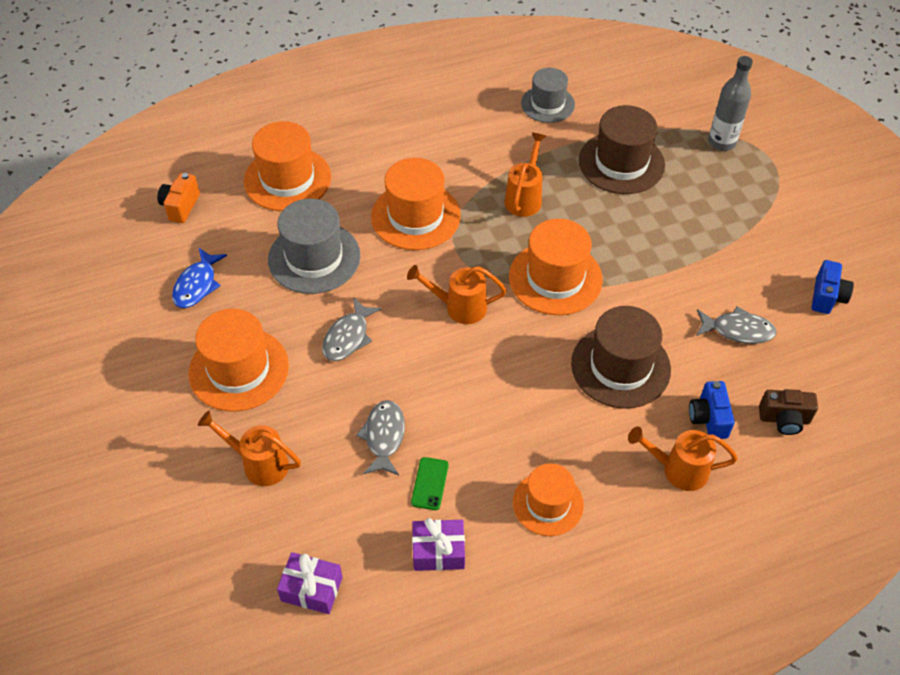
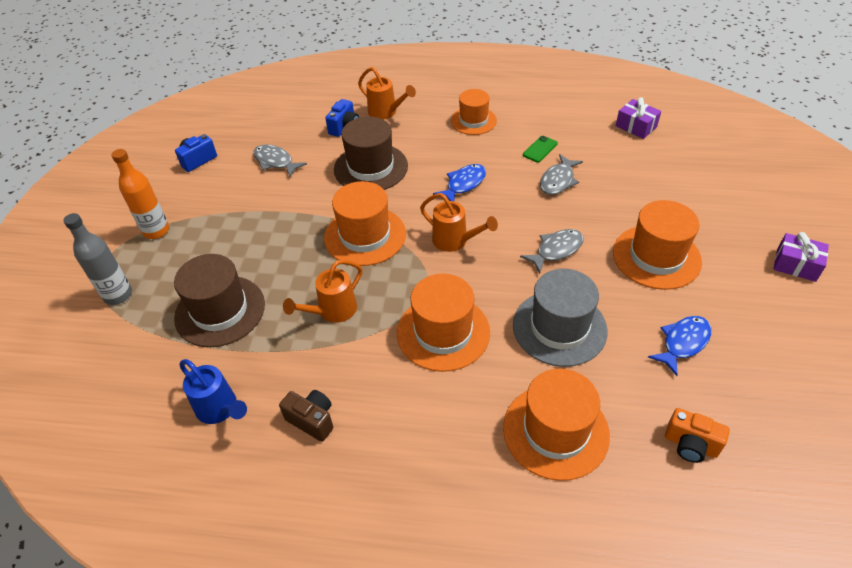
camera: 150 degrees left, 5 degrees down
orange camera [157,173,200,223] -> orange camera turned 75 degrees clockwise [665,408,730,463]
orange watering can [198,411,301,486] -> none
purple gift [412,518,465,571] -> purple gift moved to [773,232,829,282]
grey hat [521,68,575,123] -> blue watering can [179,359,247,424]
brown camera [759,389,818,435] -> brown camera moved to [279,390,333,442]
none -> orange bottle [111,149,169,239]
none -> blue fish [433,164,486,201]

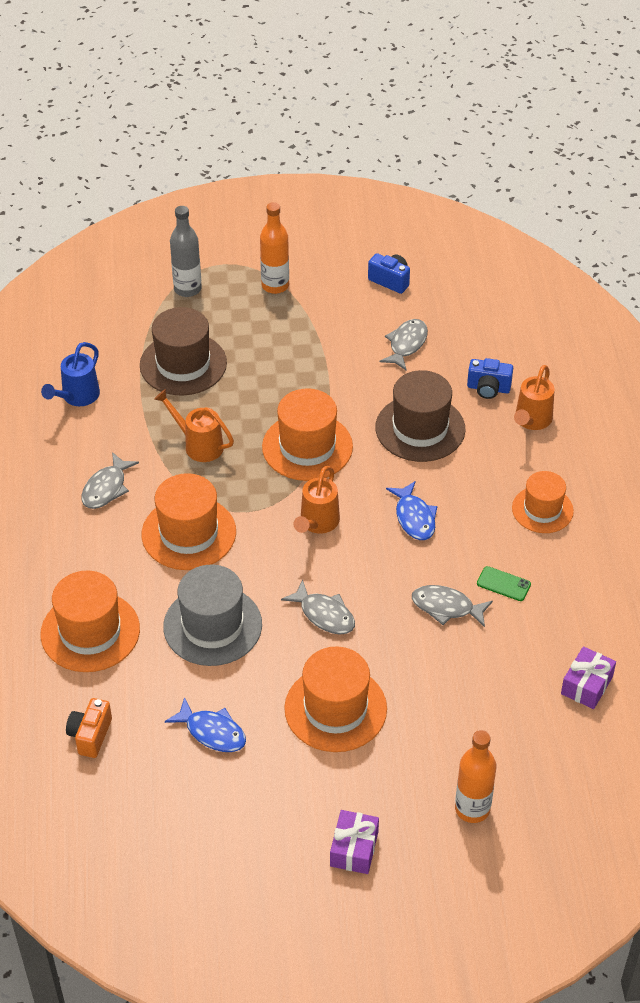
camera: 75 degrees right, 0 degrees up
brown camera [279,390,333,442] -> none
blue fish [433,164,486,201] -> blue fish turned 45 degrees clockwise [386,481,437,540]
none -> grey fish [82,452,139,509]
none -> orange bottle [455,730,497,823]

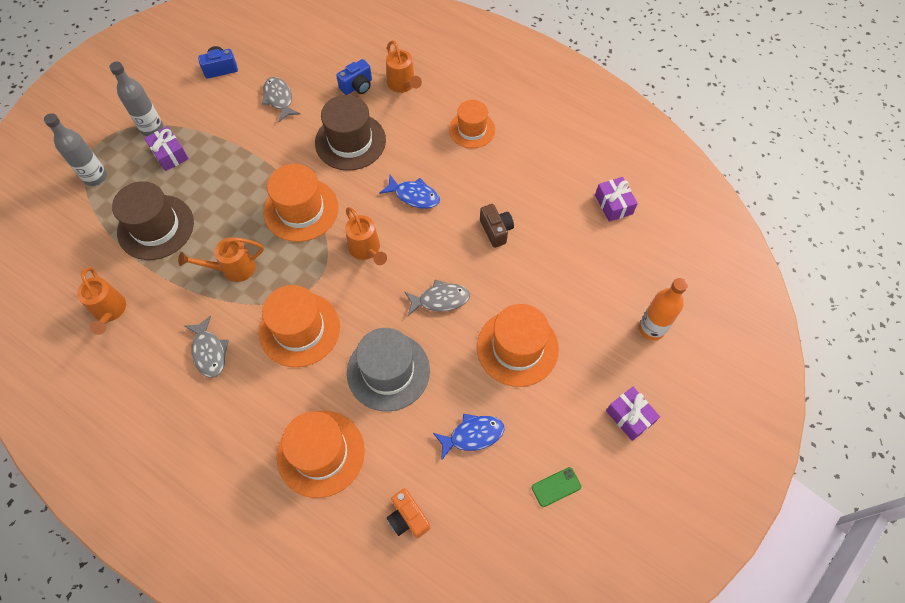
camera: 50 degrees left, 15 degrees up
blue watering can [41,342,100,406] -> orange watering can [77,267,126,335]
orange bottle [260,202,289,294] -> grey bottle [109,62,163,136]
grey fish [412,585,493,627] -> brown camera [480,204,514,248]
green phone [477,566,531,601] -> green phone moved to [532,467,581,507]
none -> purple gift [144,126,189,171]

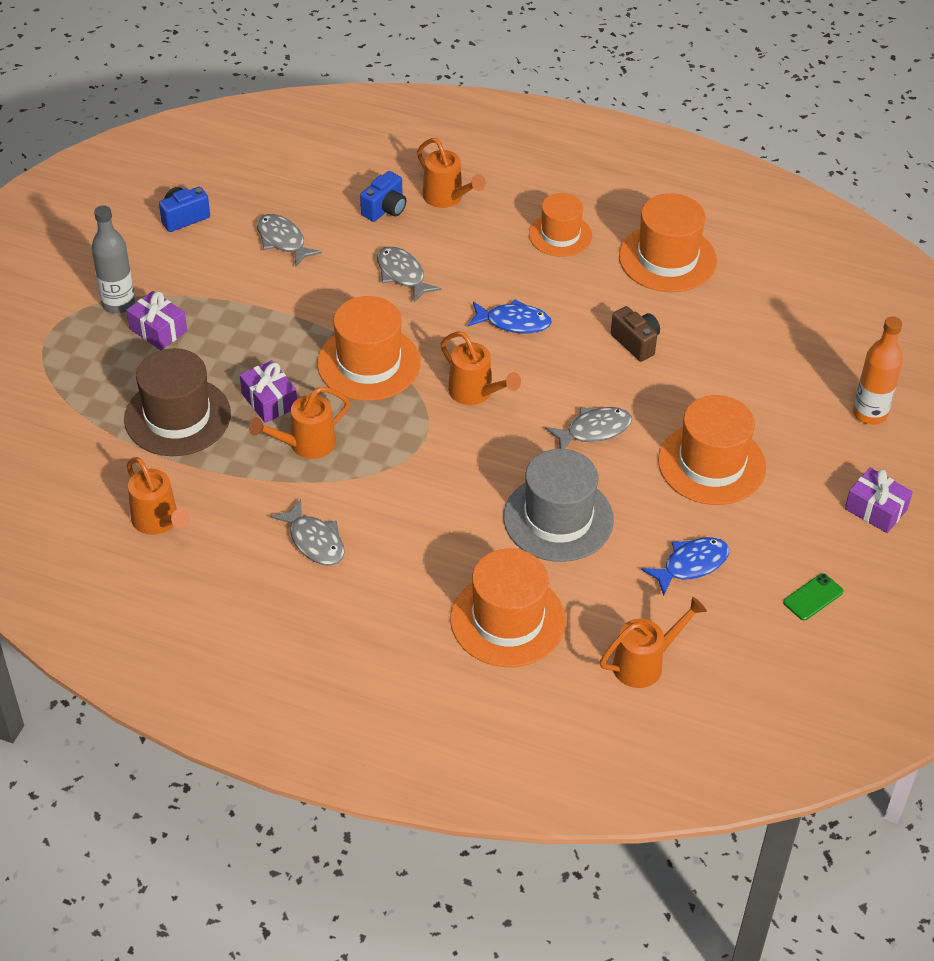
camera: 15 degrees left, 15 degrees down
grey bottle [44,113,107,186] -> none
orange hat [259,285,340,367] -> orange hat moved to [619,193,717,292]
brown hat [315,95,386,171] -> grey fish [377,246,441,302]
orange camera [387,488,431,538] -> orange watering can [600,597,707,688]
purple gift [595,177,638,222] -> purple gift moved to [240,360,297,423]

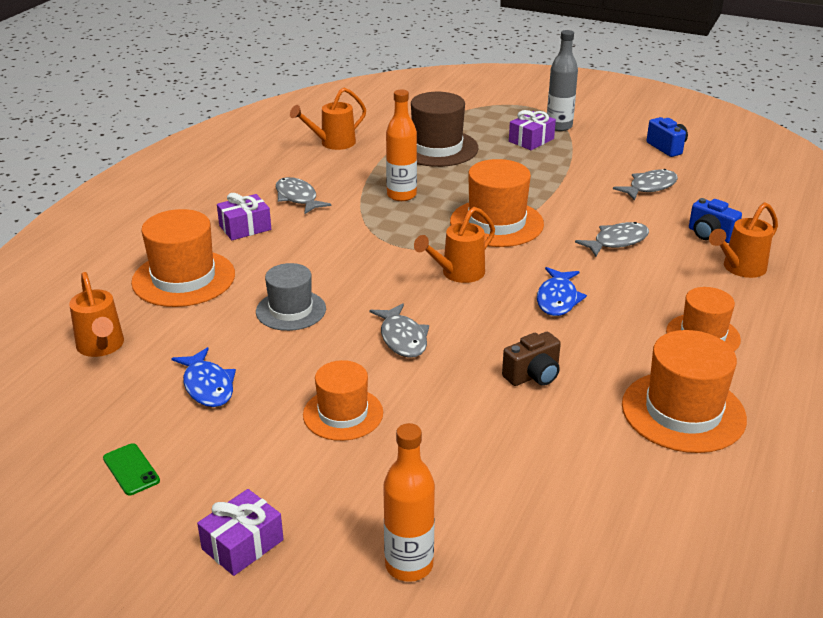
camera: 95 degrees right, 15 degrees down
purple gift [240,360,297,423] -> purple gift moved to [217,193,271,240]
orange watering can [249,387,350,459] -> orange bottle [386,90,417,201]
grey fish [270,499,345,566] -> grey fish turned 90 degrees clockwise [276,177,331,214]
grey hat [503,449,614,562] -> grey hat [256,263,326,331], size x0.66
orange hat [658,395,766,505] -> orange hat [303,360,383,441], size x0.66

